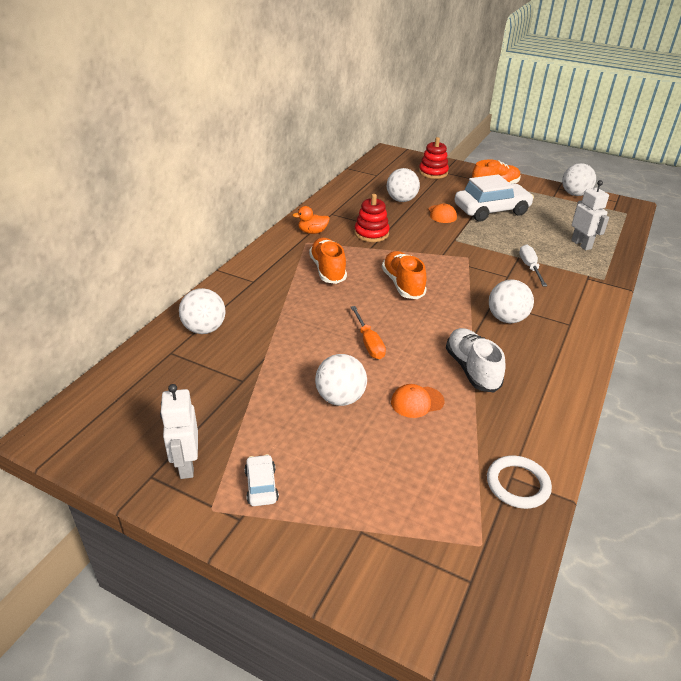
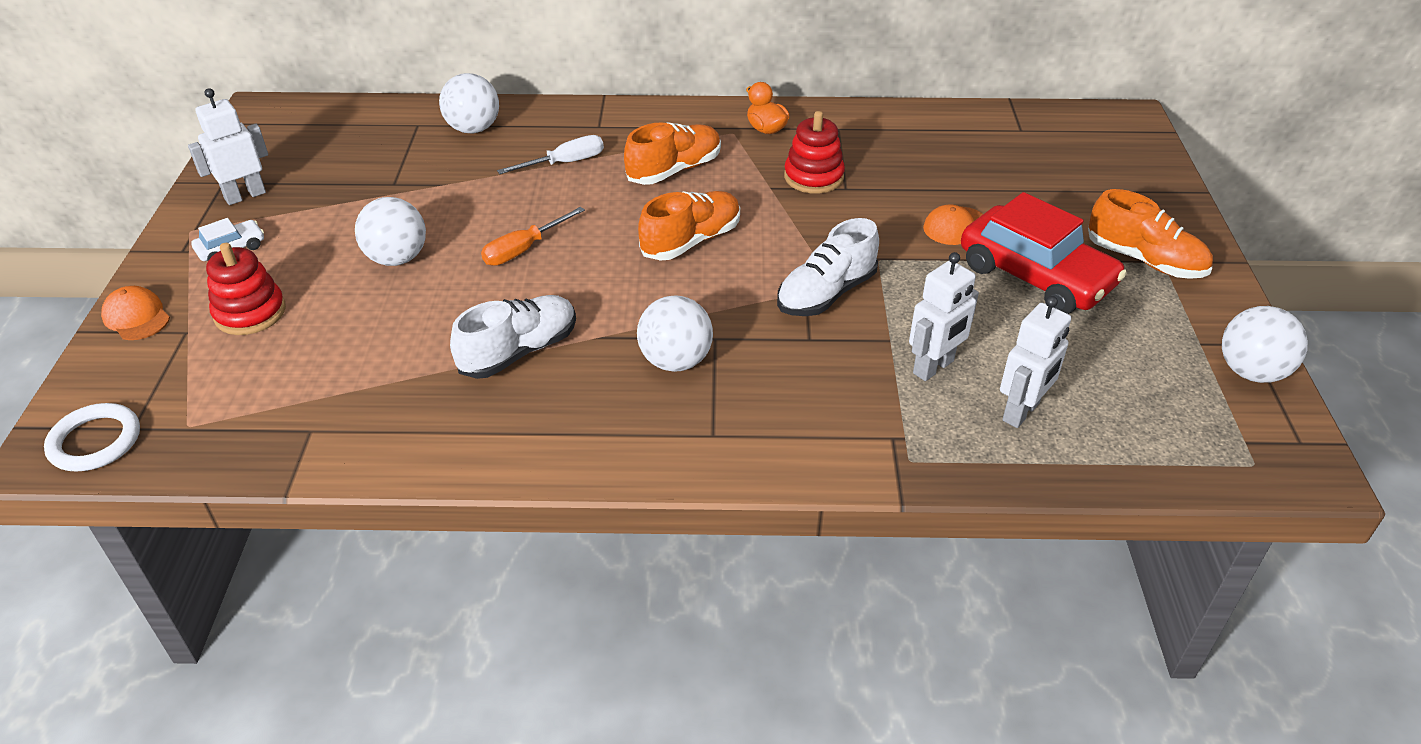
camera: 65 degrees right, 5 degrees up
white ball [387,168,420,202] -> none
orange cap [391,384,444,418] -> orange cap moved to [101,286,170,340]
red stacking toy [419,137,449,179] -> red stacking toy moved to [206,243,286,335]
white car [455,174,534,221] -> red car [961,192,1127,314]
white ring [487,455,552,509] -> white ring moved to [44,403,140,472]
white screwdriver [519,244,547,286] -> white screwdriver moved to [497,135,604,174]
none -> white shoe [777,218,879,316]
none -> white robot [909,252,979,381]

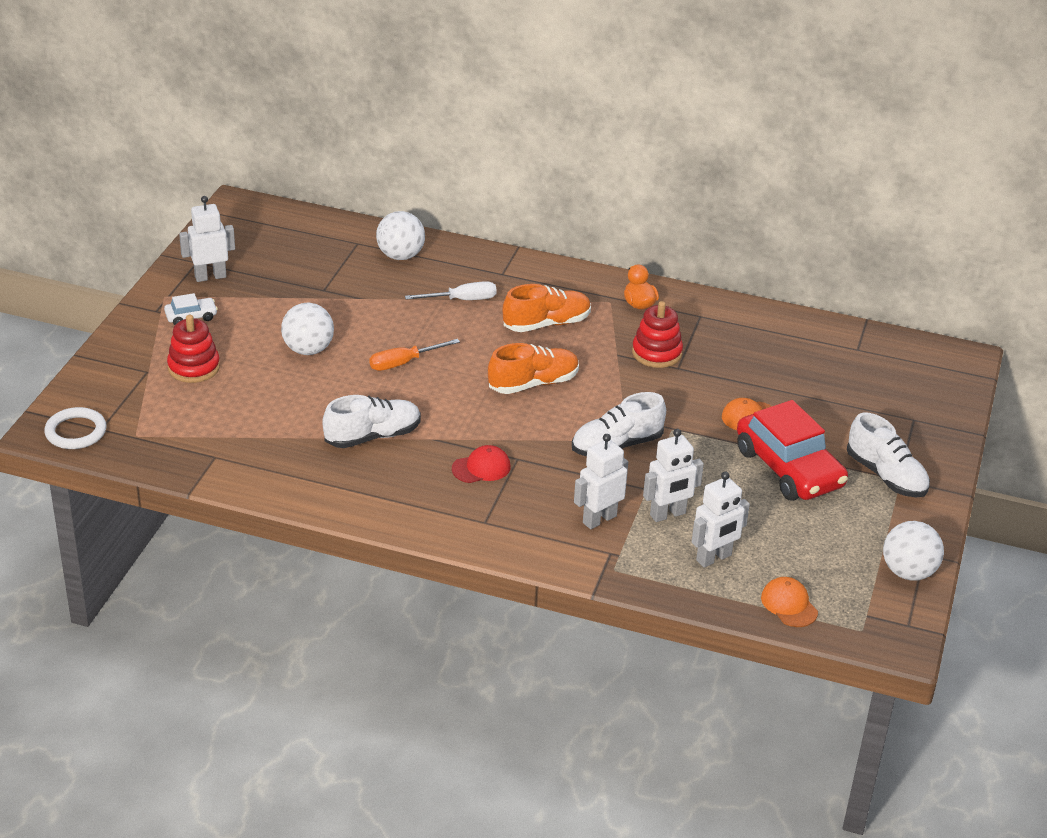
camera: 15 degrees right, 5 degrees down
orange cap [101,286,170,340] -> orange cap moved to [761,577,818,627]
white ball [637,295,713,372] -> red cap [452,445,511,483]
orange shoe [1088,189,1213,279] -> white shoe [847,412,930,497]
none -> white robot [574,434,628,529]

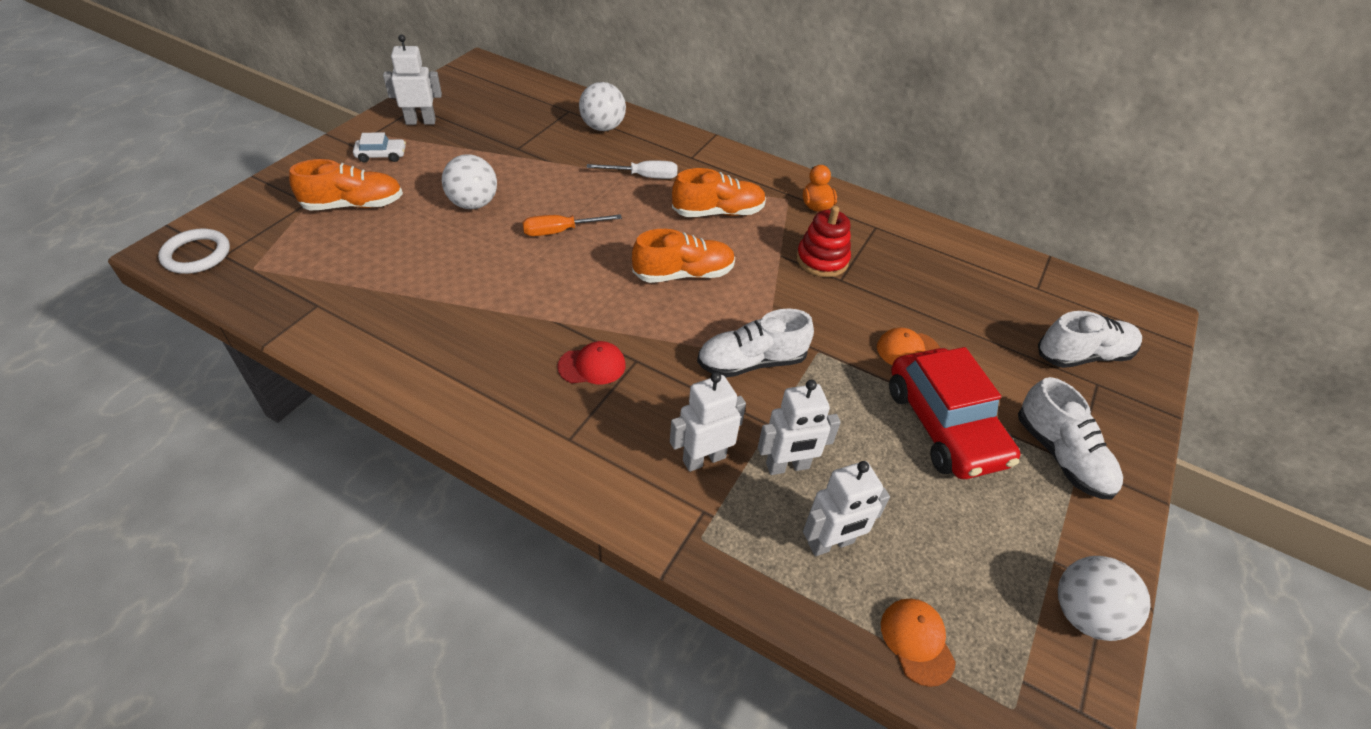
camera: 10 degrees right, 10 degrees up
red stacking toy [167,315,220,383] -> orange shoe [289,159,403,211]
white shoe [322,395,421,448] -> white shoe moved to [1038,311,1142,368]

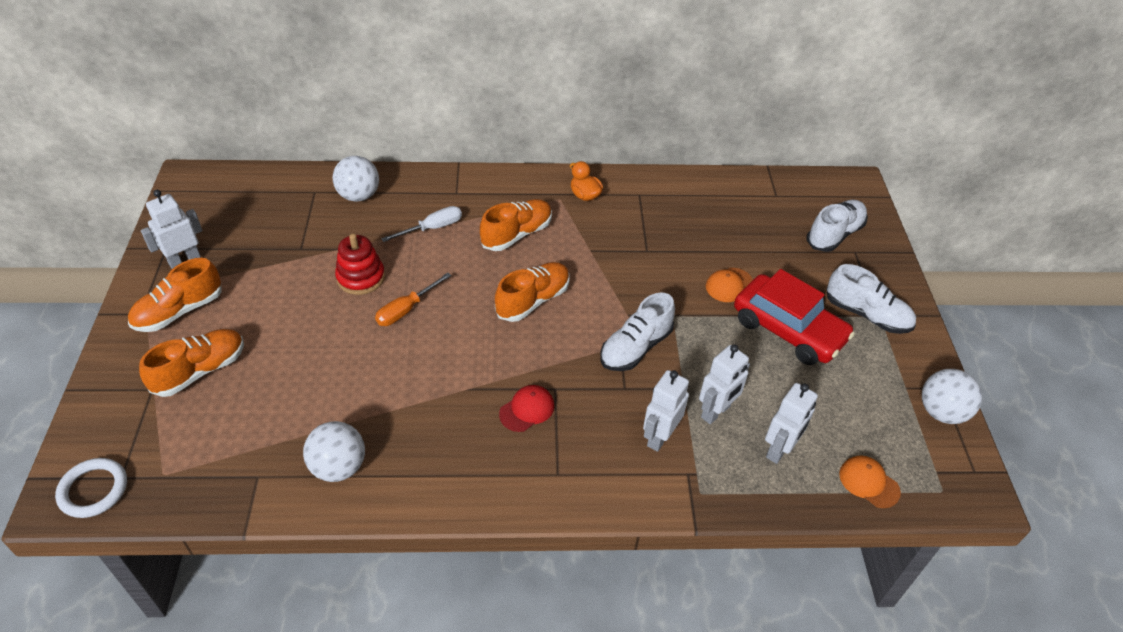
camera: 30 degrees left, 0 degrees up
white car [353,132,406,163] -> orange shoe [128,258,222,332]
white ball [442,154,497,209] -> white ball moved to [303,421,365,482]
red stacking toy [796,206,851,277] -> red stacking toy moved to [335,234,385,295]

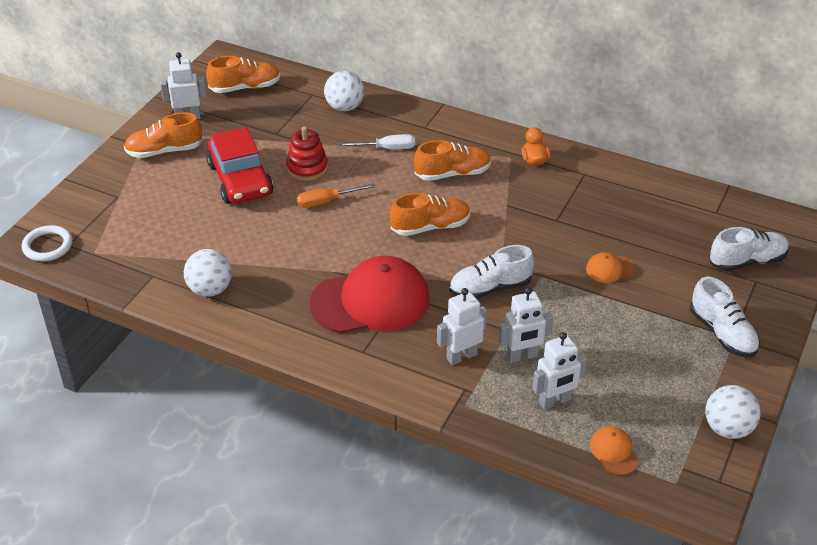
camera: 30 degrees right, 5 degrees down
orange shoe [139,329,244,397] -> orange shoe moved to [206,56,281,93]
red cap [499,385,554,432] -> red cap [309,256,430,333], size x2.36
red car [734,269,855,365] -> red car moved to [206,127,273,204]

